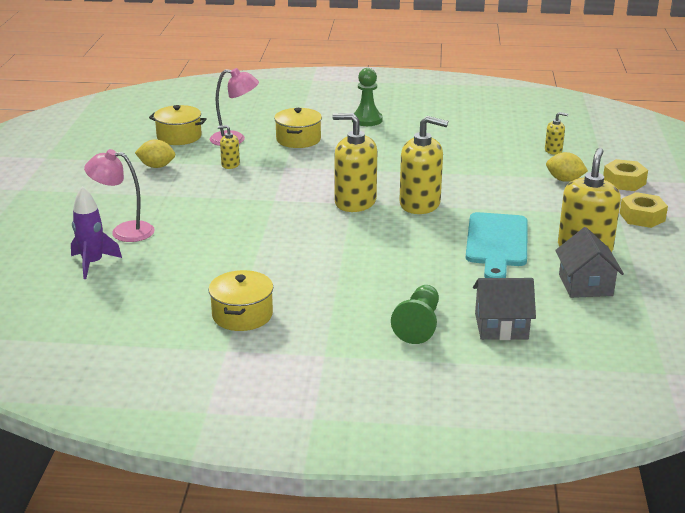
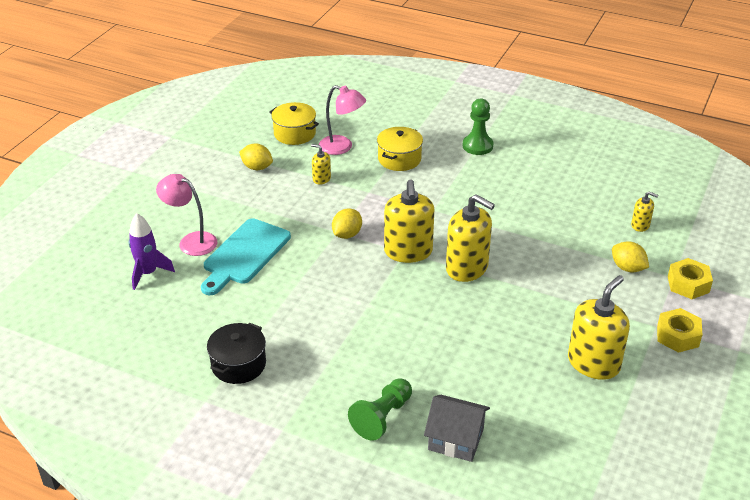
camera: 20 degrees right, 10 degrees up
yellow pot [208,270,273,331] -> black pot [207,323,266,384]
yellow soap dispenser [332,113,377,212] -> yellow soap dispenser turned 135 degrees counterclockwise [384,179,434,263]
turquoise cutting board [466,212,528,278] -> turquoise cutting board moved to [201,218,291,295]
grey house [555,227,624,298] -> none
none -> yellow lemon [332,208,362,239]

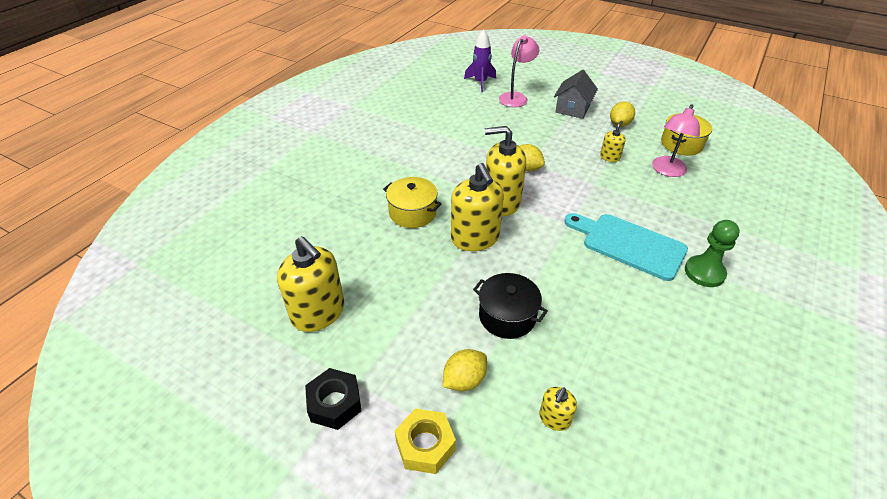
camera: 95 degrees right, 5 degrees up
turquoise cutting board [201,218,291,295] -> turquoise cutting board moved to [564,213,688,281]
black pot [207,323,266,384] -> black pot moved to [473,273,548,339]
green pawn [348,378,412,441] -> none
yellow pot [377,127,423,171] -> yellow pot moved to [383,177,441,228]
grey house [424,395,490,462] -> grey house moved to [554,70,598,119]
yellow soap dispenser [446,194,495,282] -> yellow soap dispenser turned 60 degrees counterclockwise [451,163,504,251]
yellow nut [657,308,702,353] -> black nut [305,368,362,430]

